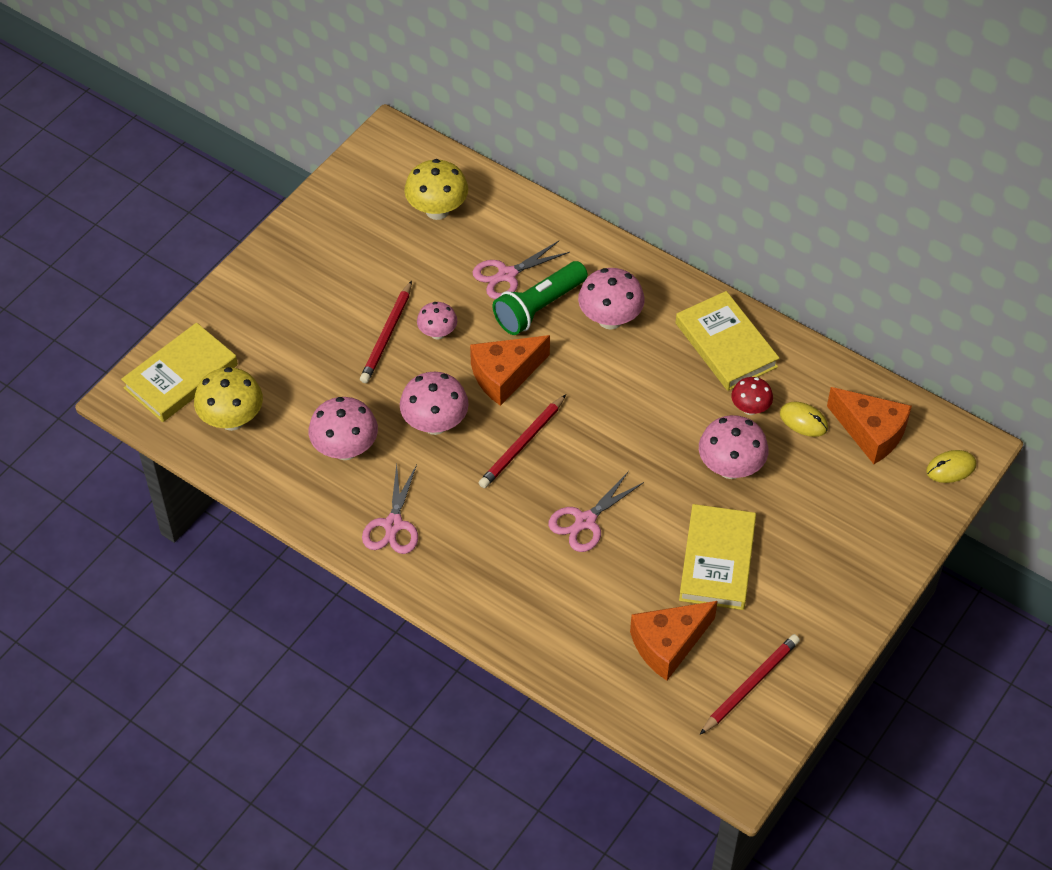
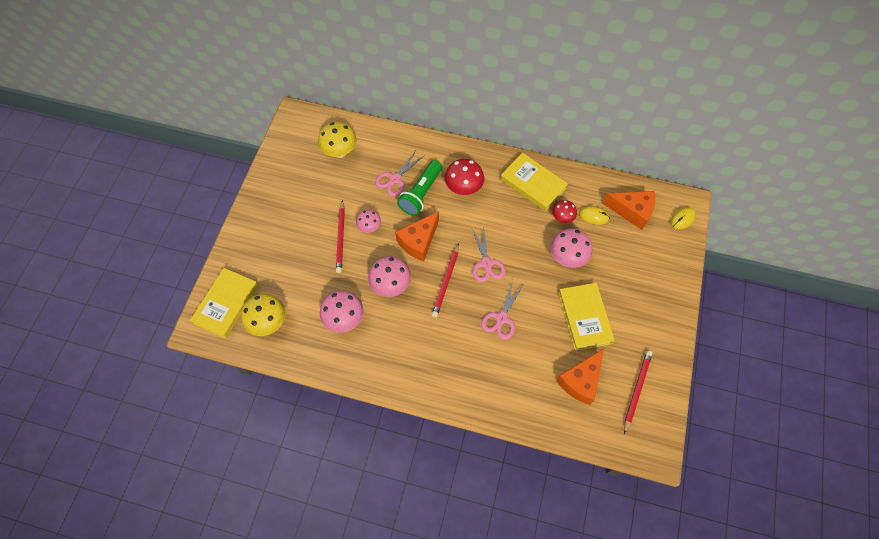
camera: 20 degrees left, 10 degrees up
pink scissors [362,464,418,554] -> pink scissors moved to [472,226,505,282]
pink mushroom [578,268,645,329] -> red mushroom [445,159,484,195]

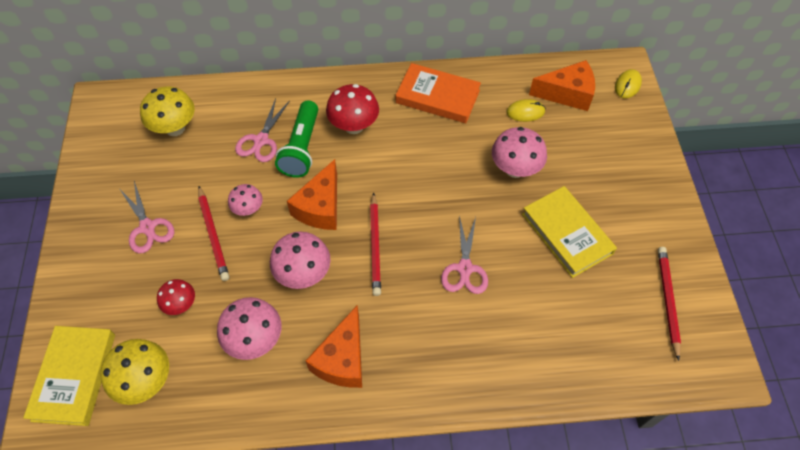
camera: 20 degrees left, 5 degrees down
pink scissors [472,226,505,282] -> pink scissors moved to [120,181,174,254]
yellow book [500,153,568,211] -> orange book [396,63,481,123]
red mushroom [552,200,577,223] -> red mushroom moved to [157,279,195,315]
orange cheese [556,349,604,405] -> orange cheese moved to [306,305,362,388]

